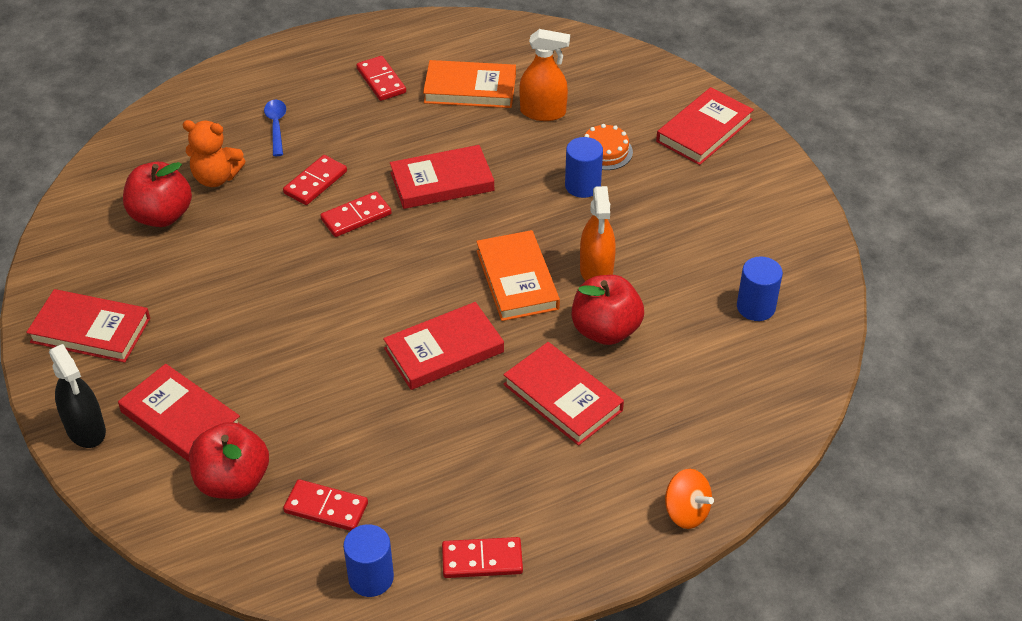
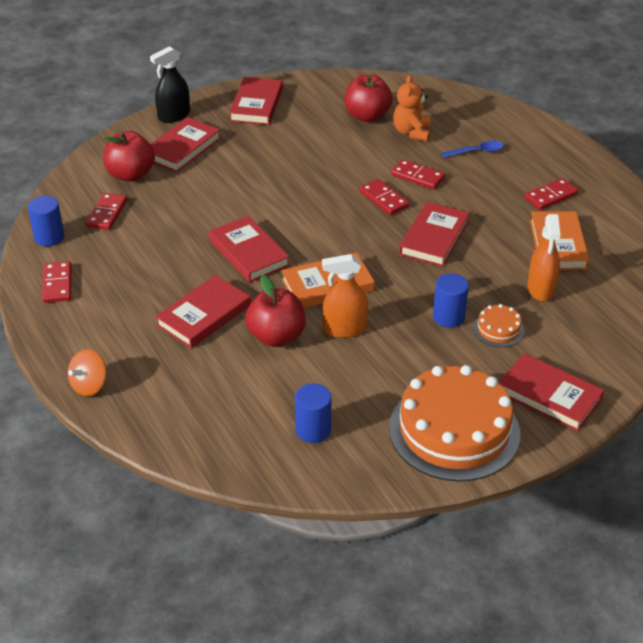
camera: 85 degrees right, 5 degrees down
red book [390,145,494,209] -> red book turned 45 degrees clockwise [399,202,469,267]
none -> orange cake [389,365,520,482]

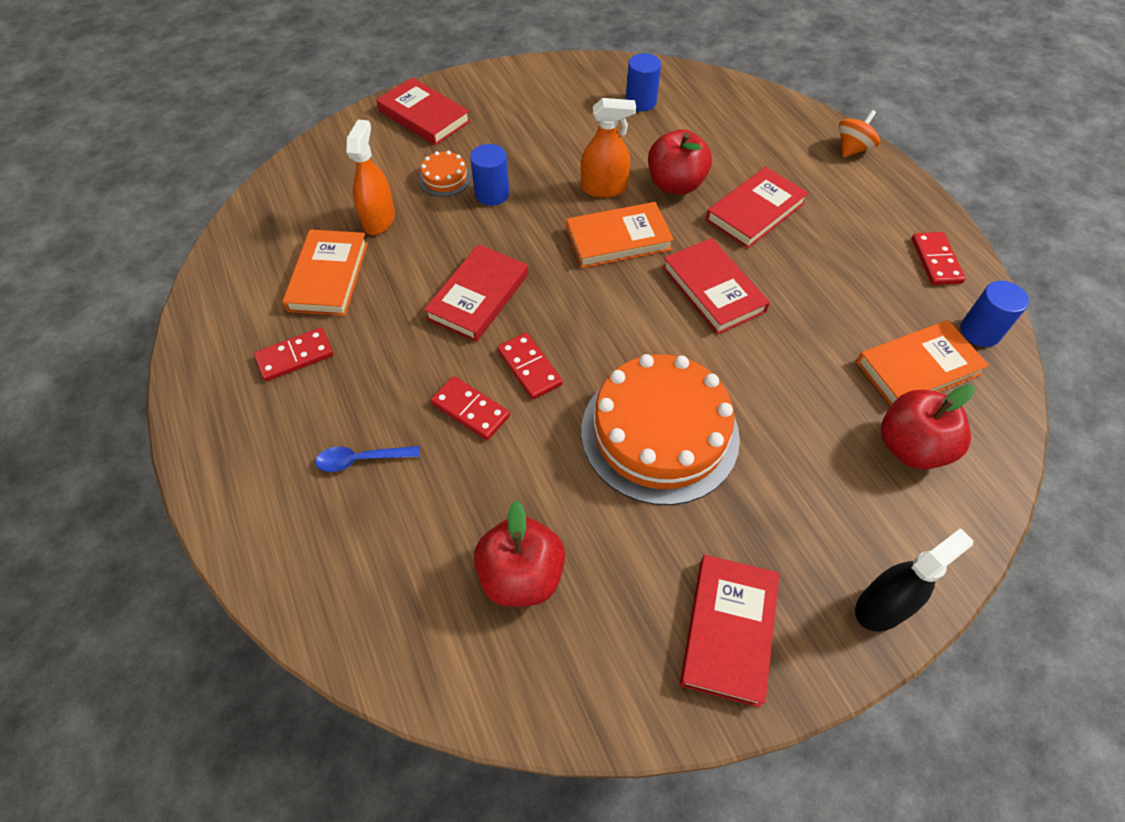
camera: 175 degrees left, 15 degrees up
red domino [86,193,127,230] -> orange book [856,320,989,406]
red book [150,117,221,172] -> none
orange cake [389,365,520,482] -> orange cake moved to [581,354,740,505]
orange teddy bear [393,75,430,142] -> none

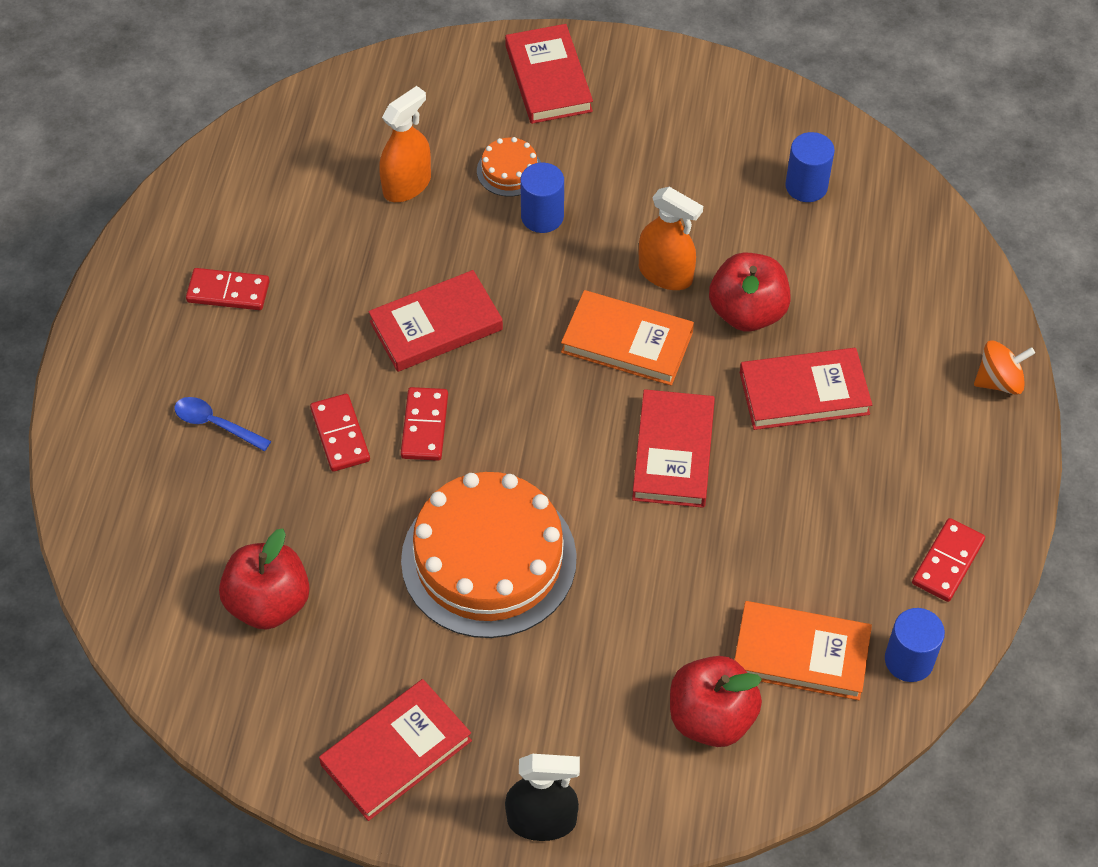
camera: 35 degrees right, 0 degrees up
orange book [282,229,368,316] -> none

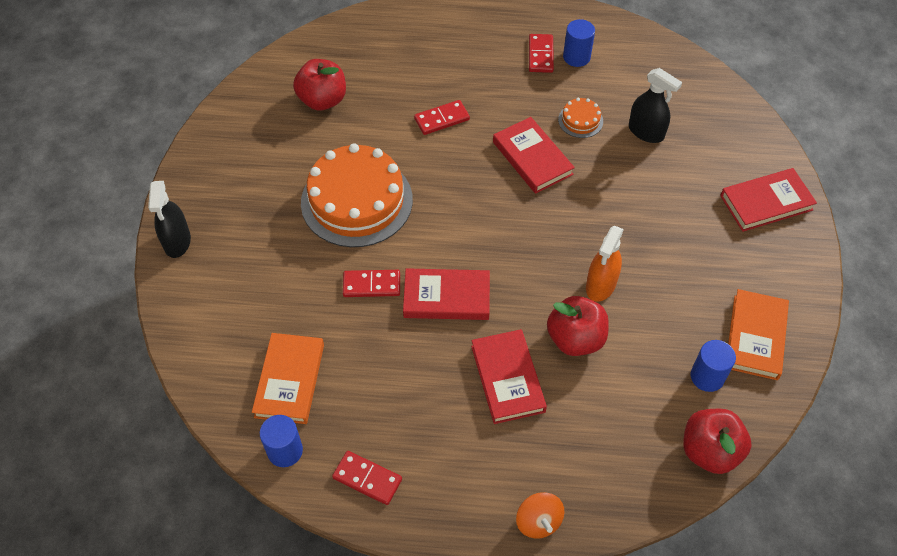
camera: 85 degrees right, 0 degrees up
blue spoon [174,397,271,451] -> none
red book [319,679,472,821] -> none
orange spray bottle [379,86,431,202] -> black spray bottle [629,68,682,143]
red domino [401,387,448,461] -> red domino moved to [343,270,400,297]
orange cake [477,137,541,197] -> orange cake moved to [558,98,603,138]
blue cylinder [520,163,564,233] -> blue cylinder moved to [563,19,595,67]
orange book [561,290,694,386] -> orange book moved to [728,289,789,380]
red apple [670,656,762,747] -> red apple moved to [683,409,752,474]

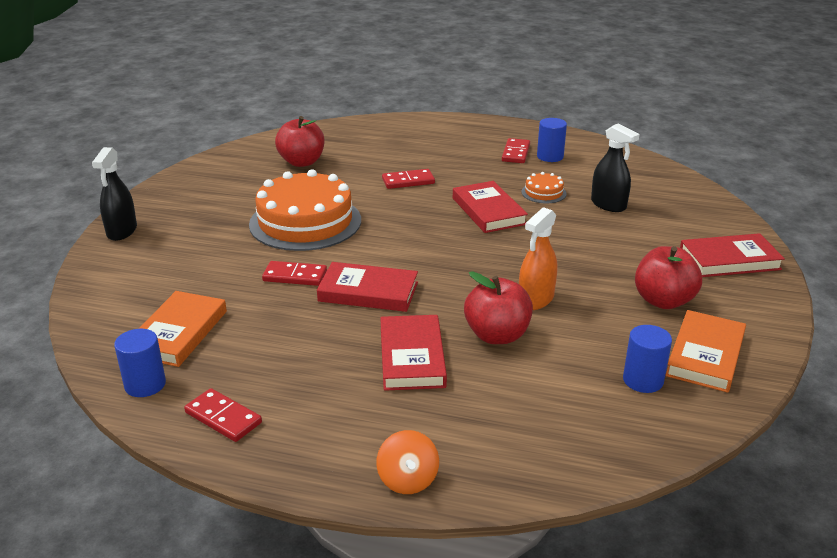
camera: 10 degrees right, 25 degrees down
red apple [683,409,752,474] -> red apple moved to [635,246,702,309]

